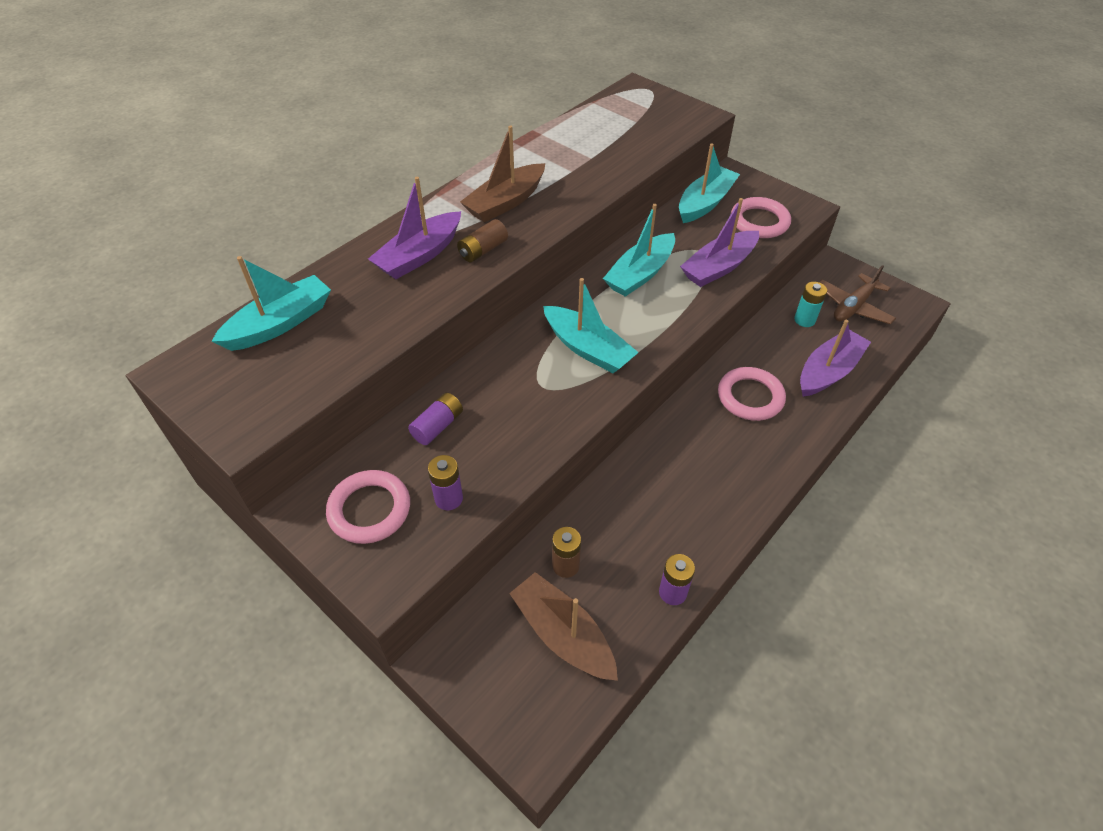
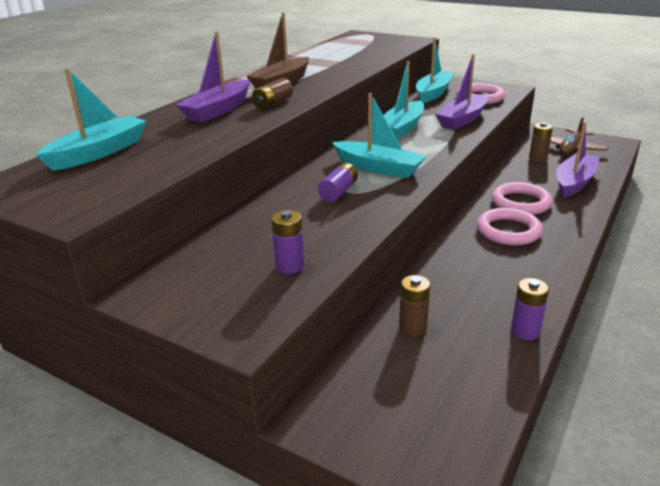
camera: 10 degrees left, 20 degrees down
pink ring [326,470,410,544] -> pink ring moved to [477,208,543,245]
purple battery [408,393,463,445] -> purple battery moved to [318,163,358,202]
brown boat [509,572,618,681] -> none
turquoise battery [794,282,827,327] -> brown battery [529,122,553,162]

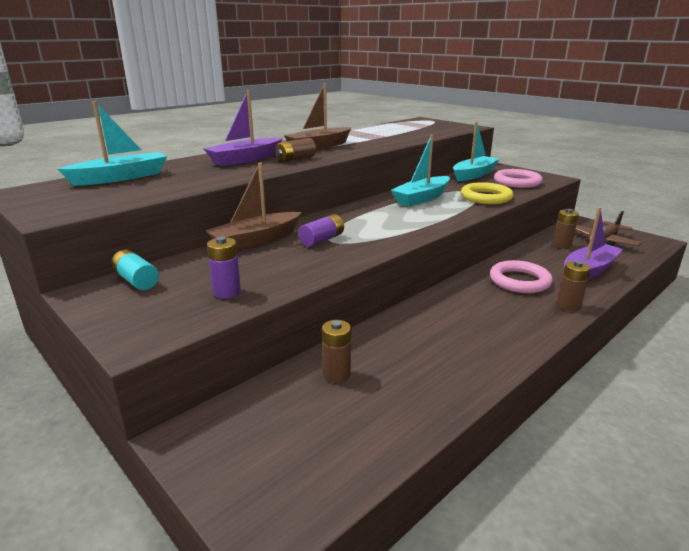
camera: 15 degrees right, 5 degrees down
turquoise boat [332,93,426,178] -> none
purple boat [435,54,488,130] -> yellow ring [461,182,513,204]
pink ring [477,208,543,245] -> none
purple battery [511,278,549,340] -> none
none -> turquoise battery [111,250,159,290]
none -> brown boat [205,163,302,250]
none -> brown battery [557,261,591,311]

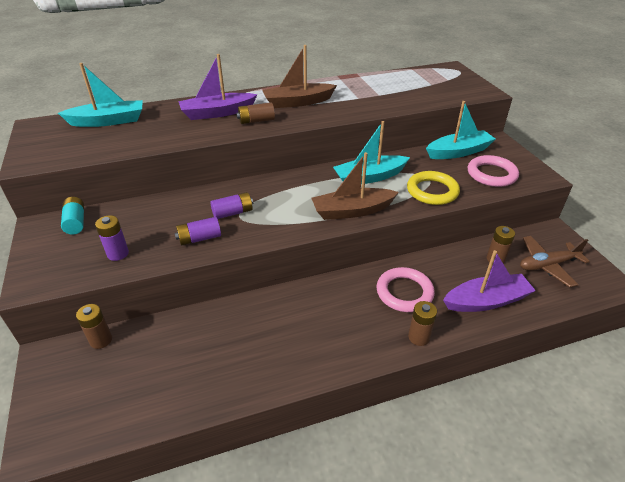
camera: 25 degrees right, 15 degrees up
brown boat [205,163,302,250] -> brown boat moved to [311,152,399,220]
brown battery [322,320,351,383] -> brown battery moved to [76,304,112,349]
none -> purple battery [175,217,221,245]

